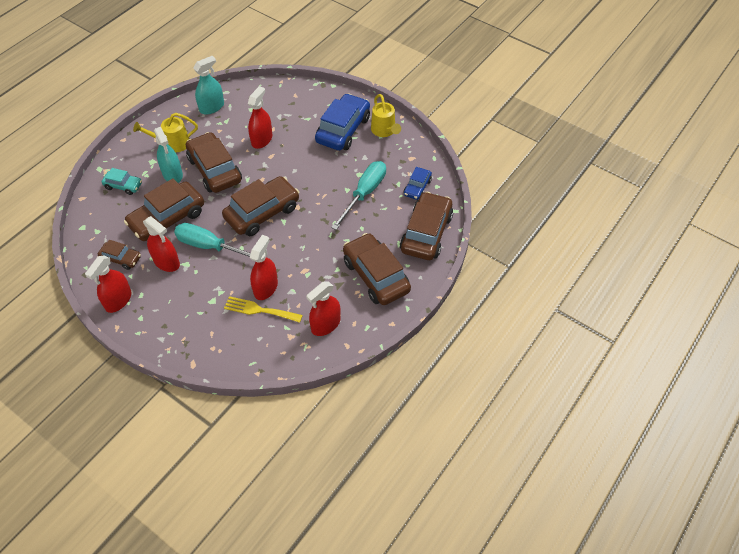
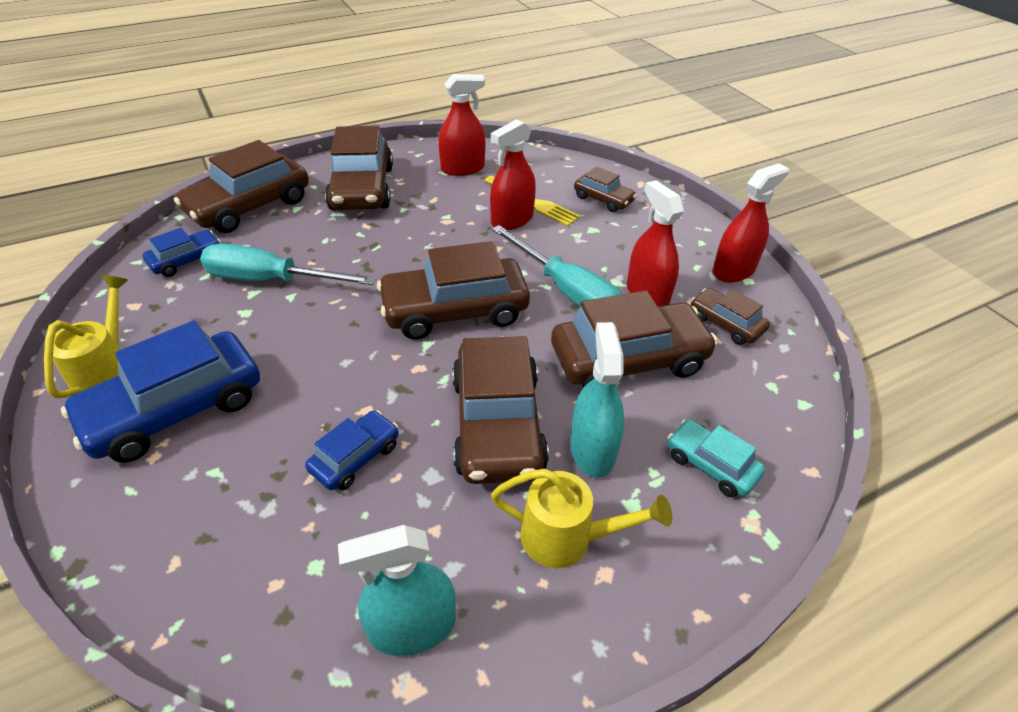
camera: 155 degrees left, 10 degrees down
red spray bottle [248,86,272,149] -> blue car [305,410,399,490]
turquoise screwdriver [331,161,386,230] -> turquoise screwdriver turned 45 degrees clockwise [200,243,376,285]
none -> brown car [574,166,637,212]

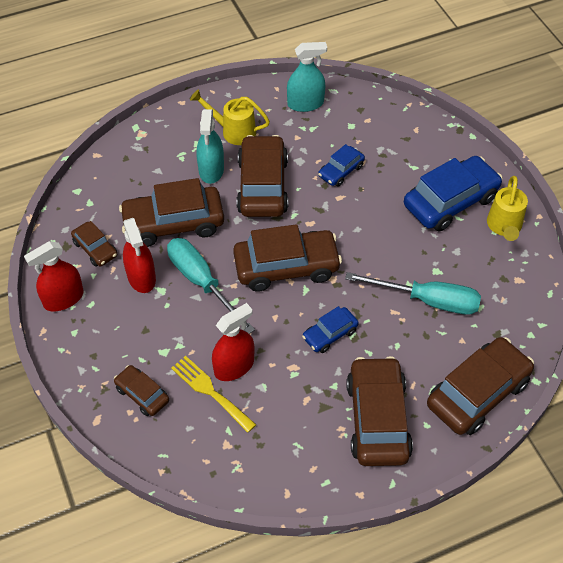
camera: 175 degrees left, 10 degrees up
blue car [143,228,221,277] -> blue car moved to [302,306,359,353]
red spray bottle [438,74,485,176] -> none
turquoise car [667,419,765,497] -> none

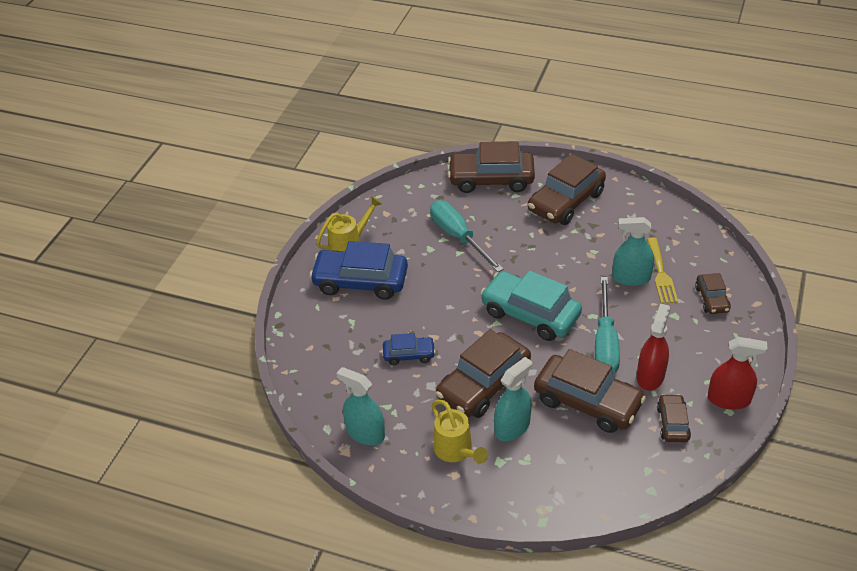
camera: 135 degrees left, 10 degrees down
red spray bottle [212,303,255,381] -> turquoise spray bottle [612,217,654,286]
brown car [233,224,342,292] -> turquoise car [481,270,582,341]
blue car [302,306,359,353] -> none

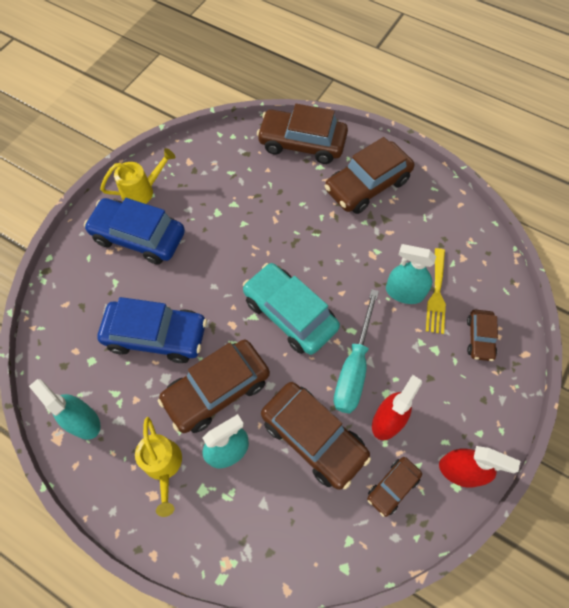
camera: 10 degrees right, 20 degrees up
blue car [383,333,436,365] -> blue car [97,297,207,363], size x1.93
turquoise screwdriver [430,200,504,272] -> none
brown car [657,394,691,442] -> brown car turned 150 degrees counterclockwise [367,457,422,517]

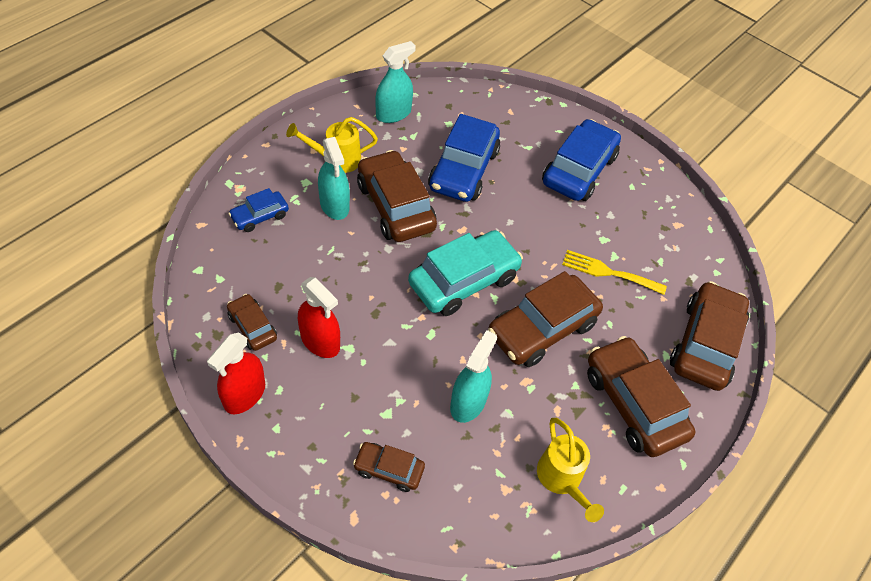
camera: 95 degrees right, 10 degrees down
yellow watering can [100,148,176,204] -> yellow watering can moved to [537,418,604,522]
brown car [261,382,371,490] -> brown car moved to [488,271,603,367]
turquoise screwdriver [334,289,379,413] -> none
yellow fork [426,248,446,334] -> yellow fork moved to [562,250,667,295]
none -> blue car [228,188,289,232]

